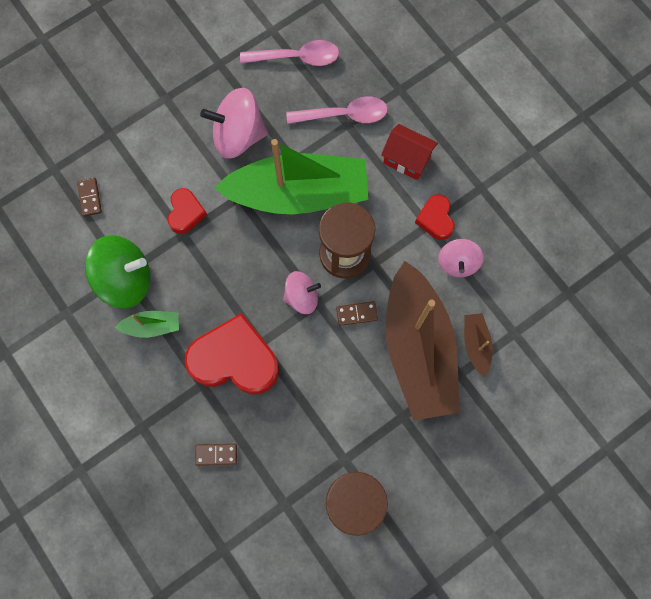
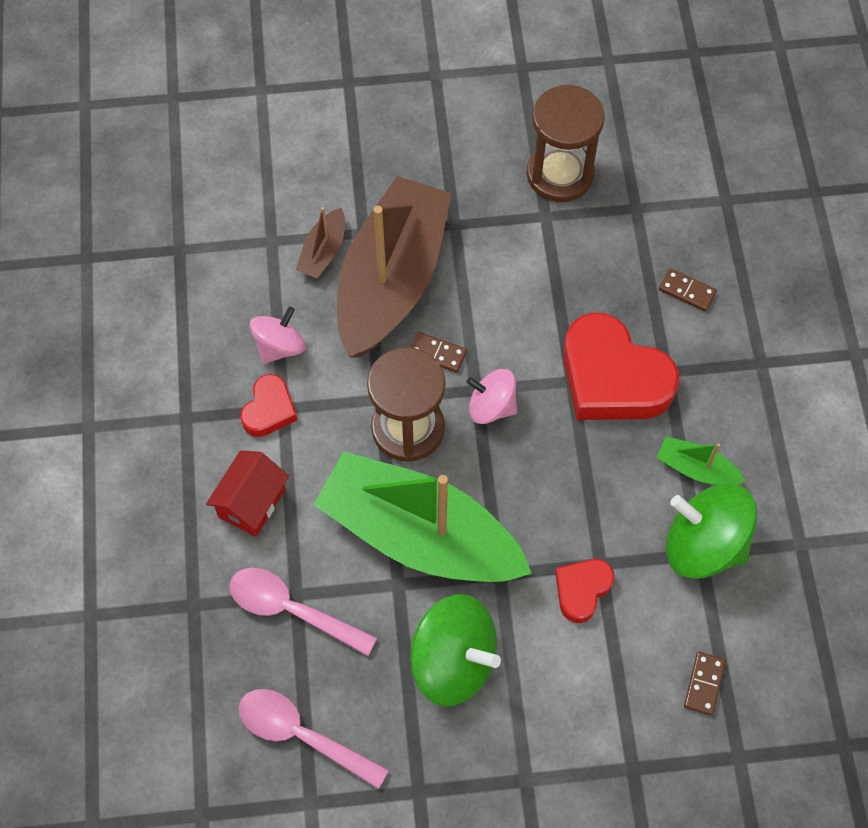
camera: 150 degrees left, 10 degrees down
pink spinning top [200,88,268,159] -> green spinning top [410,594,501,707]
red house [381,124,438,180] -> red house turned 60 degrees clockwise [206,450,289,537]

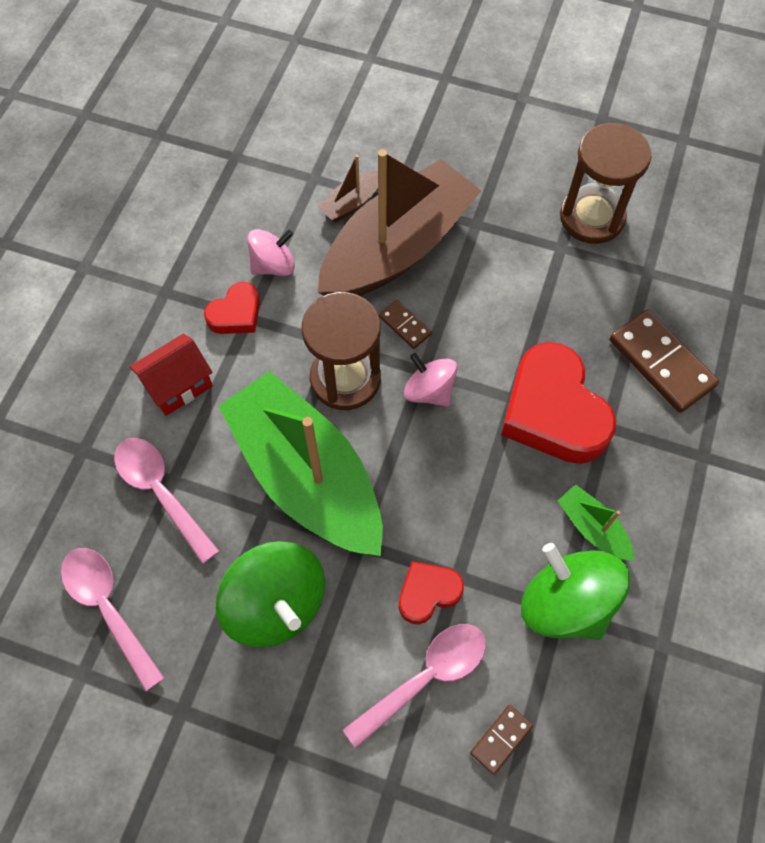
camera: 25 degrees right, 0 degrees up
brown domino [659,268,717,312] -> brown domino [610,310,719,413], size x1.97
none -> pink spoon [343,624,486,748]

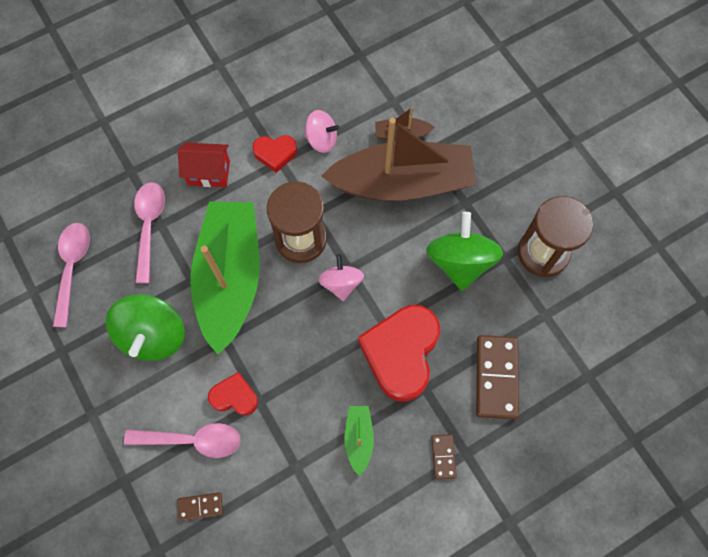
camera: 40 degrees right, 5 degrees up
brown domino [379,300,432,349] -> brown domino moved to [431,434,457,479]
green spinning top [521,543,630,640] -> green spinning top moved to [426,212,503,291]

